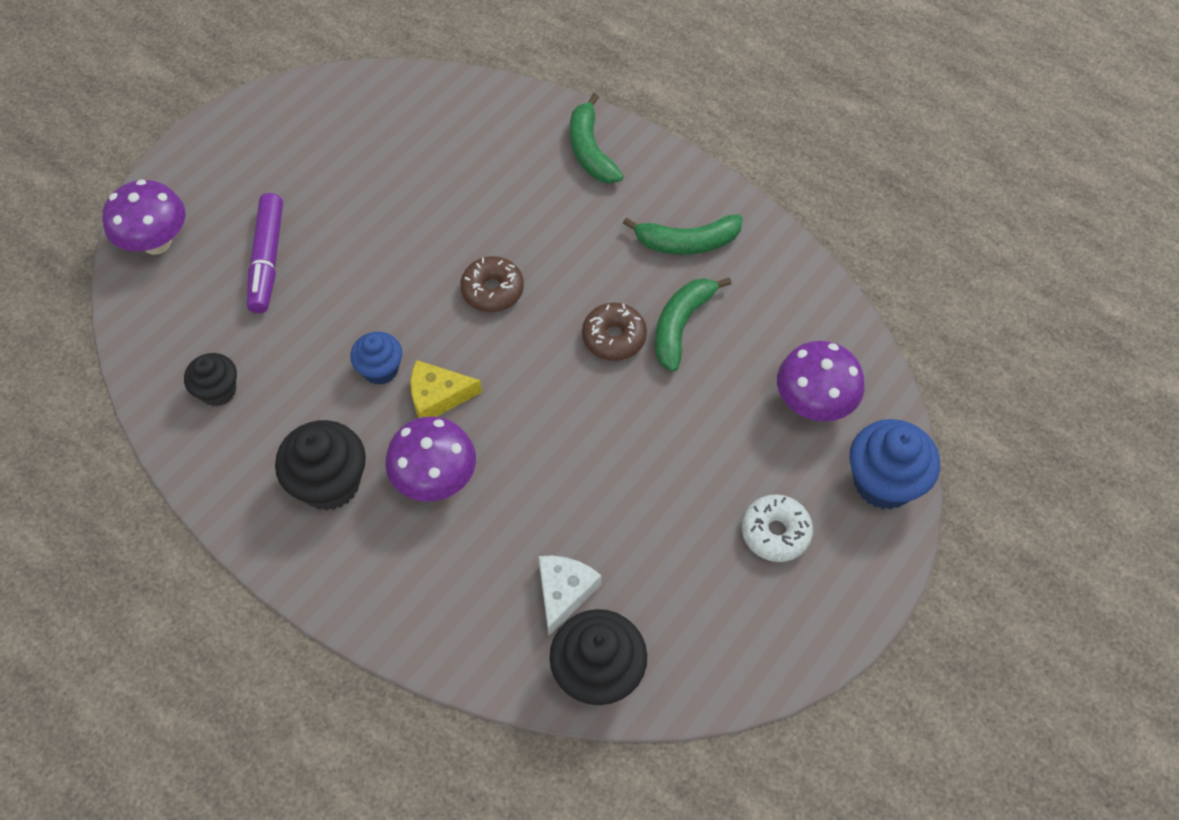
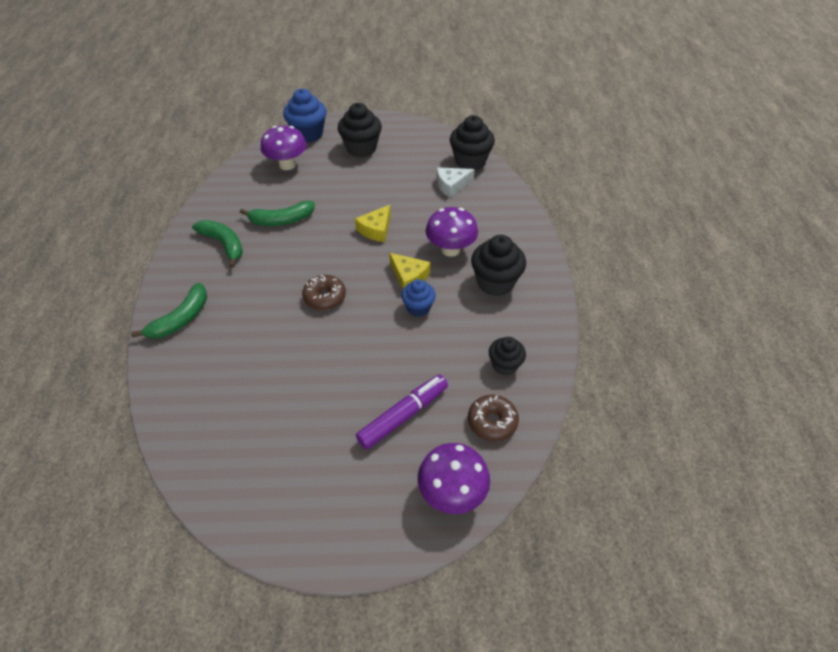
camera: 130 degrees left, 10 degrees down
brown donut [582,302,647,361] -> brown donut moved to [468,395,519,441]
white donut [742,494,813,562] -> black cupcake [338,103,382,158]
none -> yellow cheese [355,205,391,242]

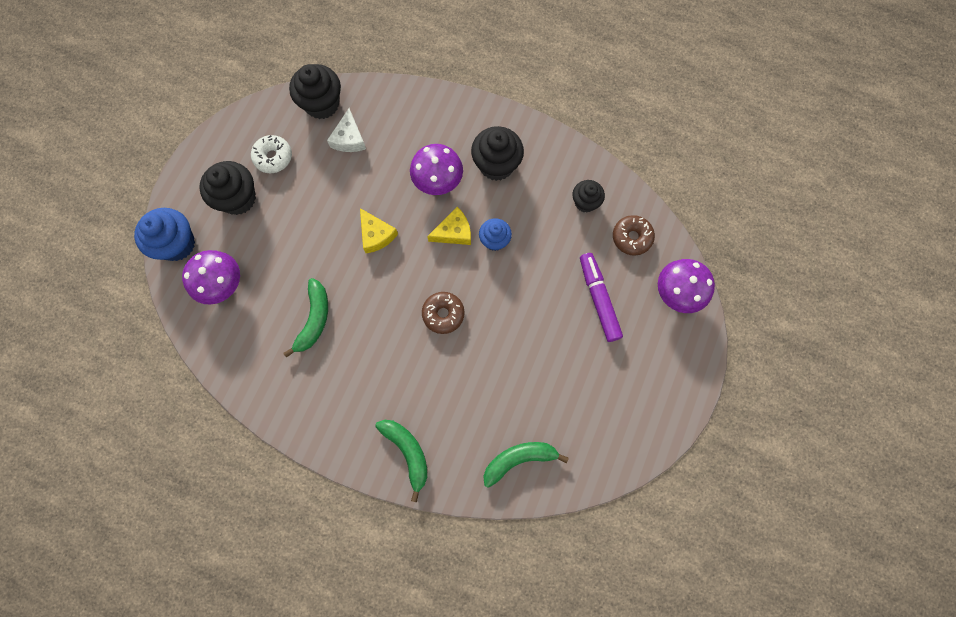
camera: 65 degrees left, 25 degrees up
green banana [192,220,243,268] -> green banana moved to [483,442,569,488]
none -> white donut [251,135,292,173]

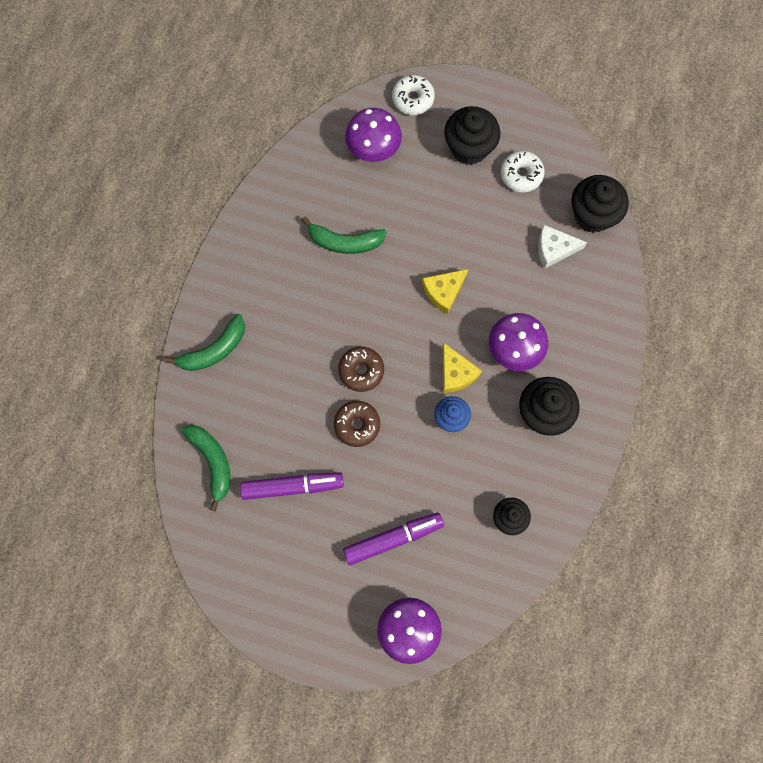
camera: 85 degrees right, 0 degrees up
blue cupcake [134,208,195,261] -> white donut [392,75,435,115]
brown donut [613,215,655,256] -> brown donut moved to [334,401,380,447]
none -> purple marker [240,472,344,500]

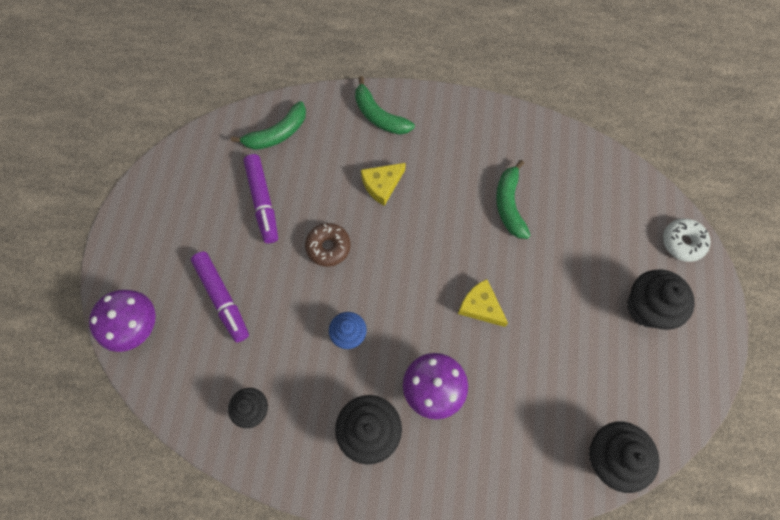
camera: 80 degrees right, 5 degrees down
brown donut [338,347,384,392] -> none
purple mushroom [345,108,402,162] -> none
yellow cheese [442,342,482,393] -> yellow cheese moved to [361,163,406,206]
white donut [501,151,545,192] -> none
white cheese [538,225,587,269] -> none

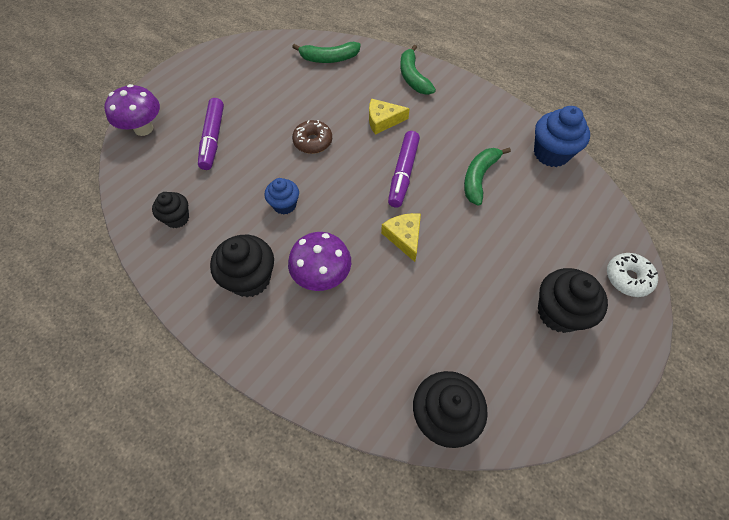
camera: 30 degrees right, 10 degrees down
purple marker [244,154,278,243] -> purple marker moved to [388,131,420,208]
none -> blue cupcake [534,106,590,167]

